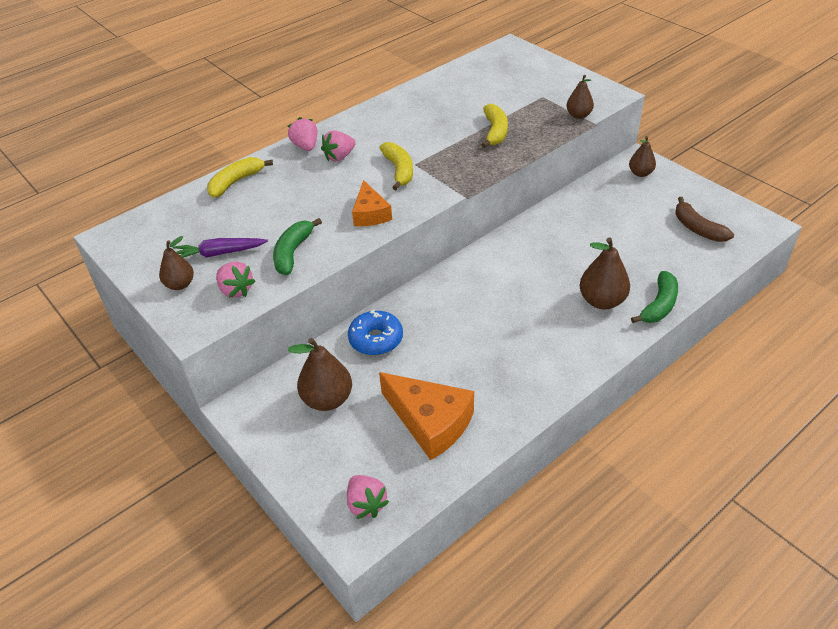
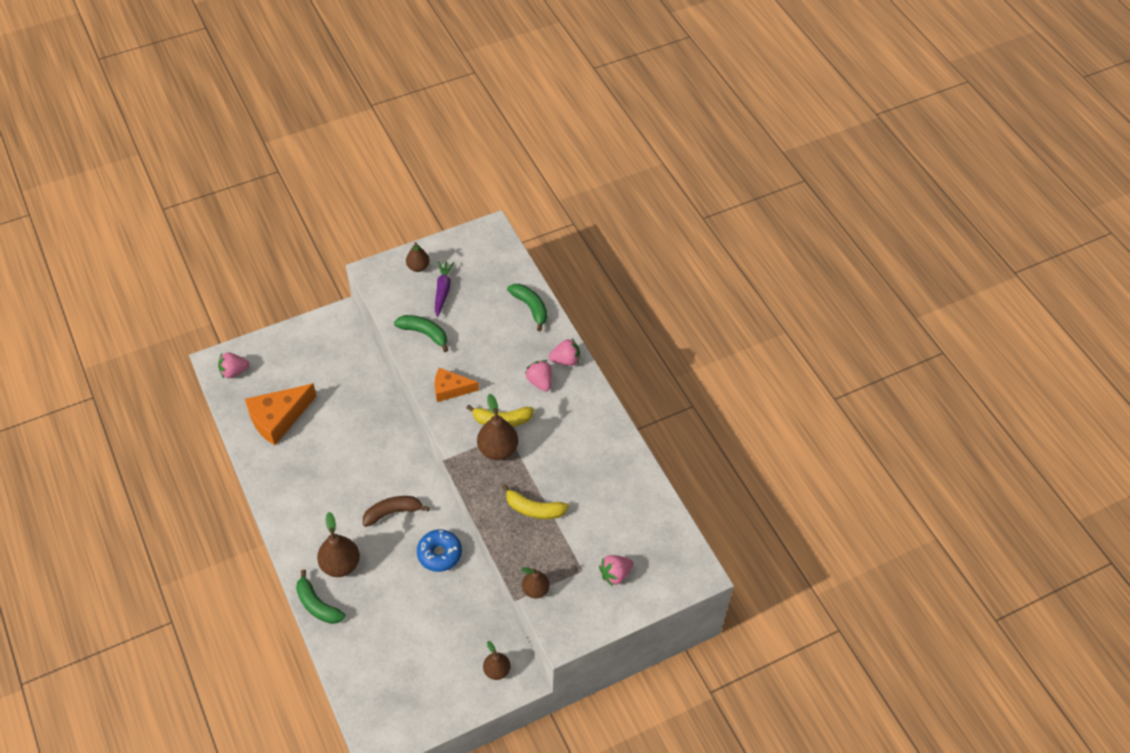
camera: 100 degrees right, 10 degrees up
yellow banana [207,157,273,198] -> green banana [507,284,547,331]
pink strawberry [216,262,255,298] -> pink strawberry moved to [599,555,633,586]
brown pear [288,338,352,411] -> brown pear moved to [477,394,518,460]
blue donut [348,310,403,355] -> blue donut moved to [417,529,462,572]
brown banana [675,197,734,242] -> brown banana moved to [363,496,430,527]

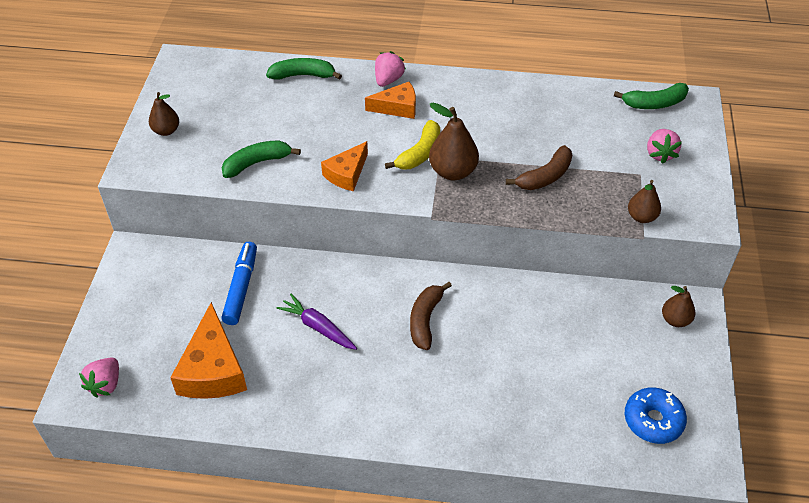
camera: 55 degrees left, 5 degrees down
green banana [296,570,346,624] -> green banana moved to [614,83,689,109]
brown pear [317,512,360,577] -> none
blue donut [417,529,462,572] -> blue donut moved to [625,387,687,444]
purple carrot [435,261,455,317] -> purple carrot moved to [276,294,357,350]
yellow banana [502,484,569,519] -> brown banana [506,145,572,190]
pink strawberry [525,360,552,392] -> orange cheese [365,82,416,119]
none -> blue marker [221,242,257,325]

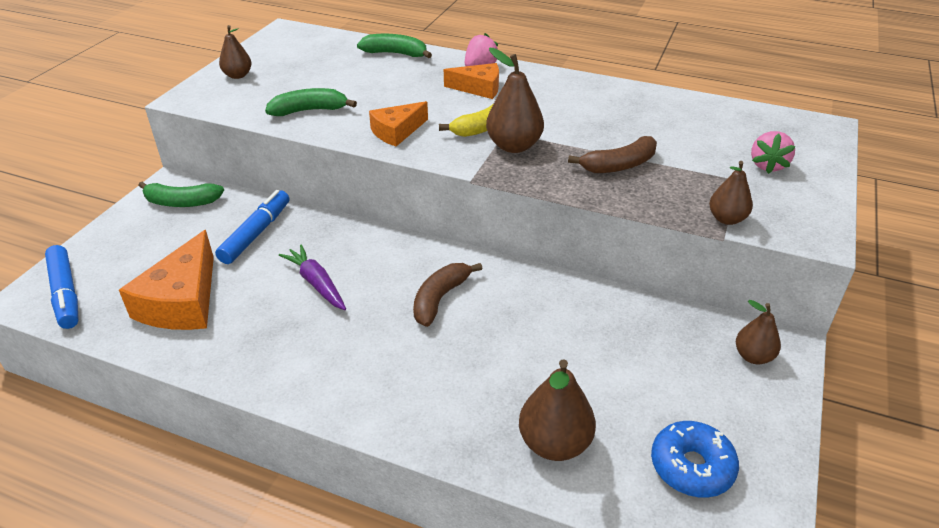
camera: 15 degrees right, 10 degrees down
pink strawberry [79,357,119,398] -> blue marker [45,245,79,329]
green banana [614,83,689,109] -> green banana moved to [138,182,224,207]
none -> brown pear [519,360,596,461]

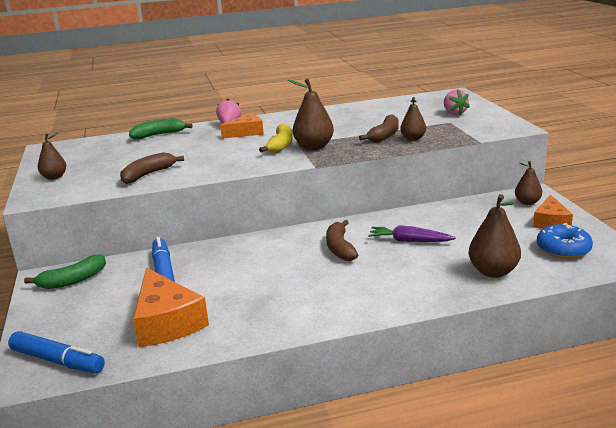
camera: 35 degrees left, 15 degrees down
green banana [265,88,357,116] -> brown banana [120,152,184,184]
purple carrot [279,244,346,310] -> purple carrot moved to [368,225,456,242]
orange cheese [369,101,428,146] -> orange cheese moved to [533,194,573,229]
brown pear [709,161,753,225] -> brown pear moved to [400,97,426,141]

